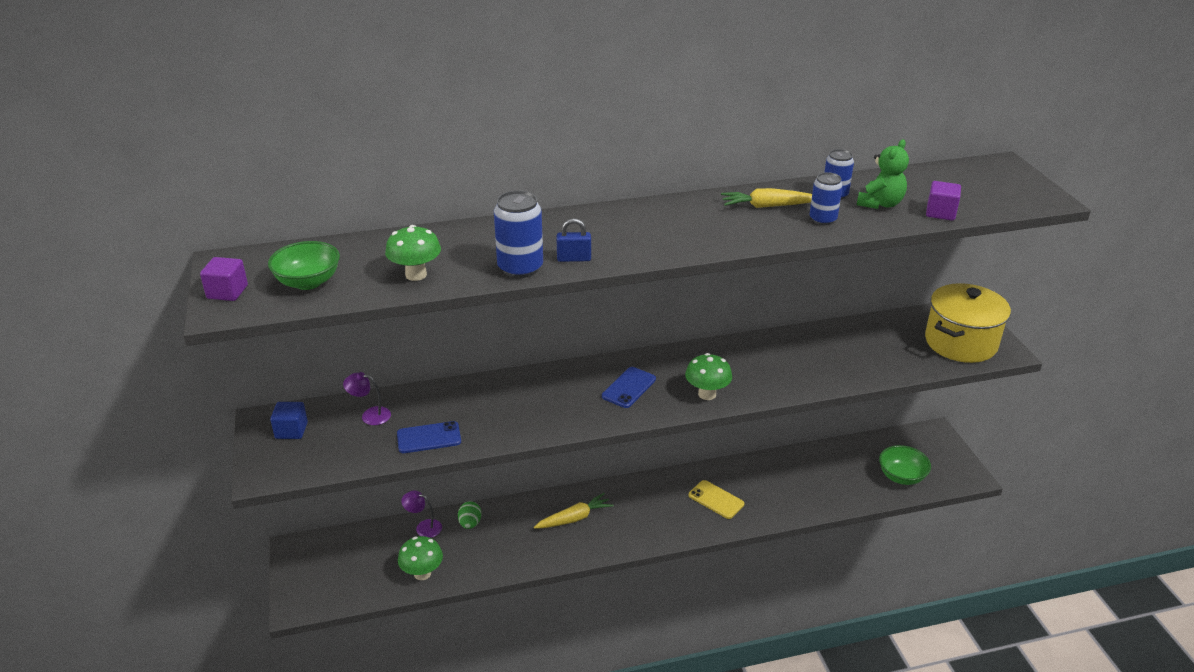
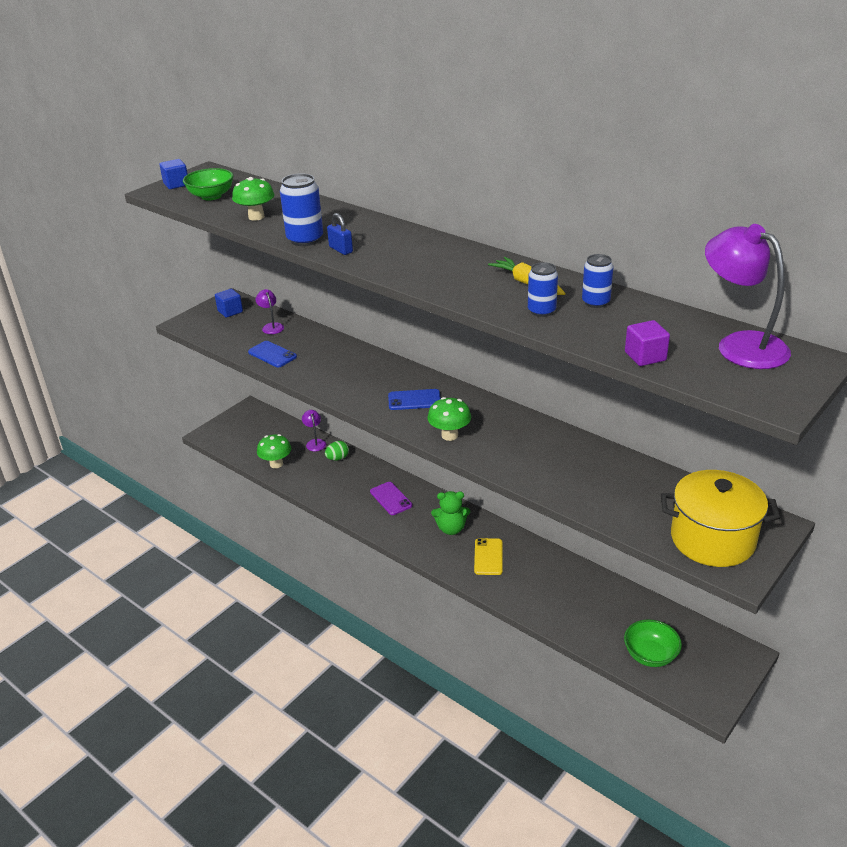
camera: 55 degrees right, 0 degrees up
purple cube [200,257,248,301] -> blue cube [159,159,188,189]
yellow carrot [534,493,614,529] -> purple phone [370,482,412,515]
green teddy bear [857,139,909,209] -> green teddy bear moved to [431,491,470,535]
none -> purple lamp [705,224,791,369]

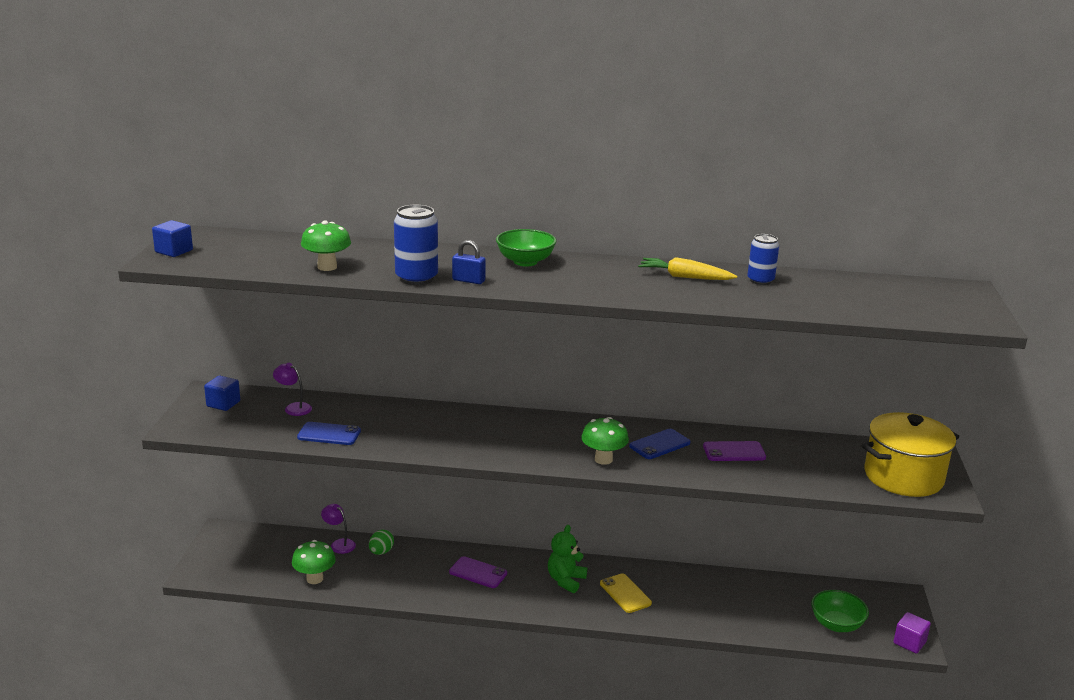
camera: 35 degrees left, 10 degrees down
green bowl [183,168,234,201] -> green bowl moved to [496,229,556,266]
blue phone [388,389,441,410] -> blue phone moved to [629,429,690,459]
green teddy bear [431,491,470,535] -> green teddy bear turned 150 degrees clockwise [548,525,587,593]
blue can [528,262,558,317] -> none
purple cube [625,320,670,366] -> purple cube moved to [893,612,931,654]
purple lamp [705,224,791,369] -> none
none -> purple phone [703,441,766,461]

